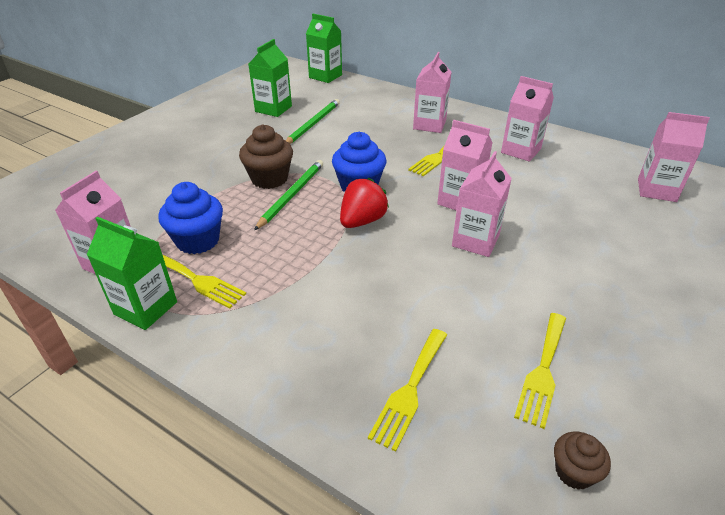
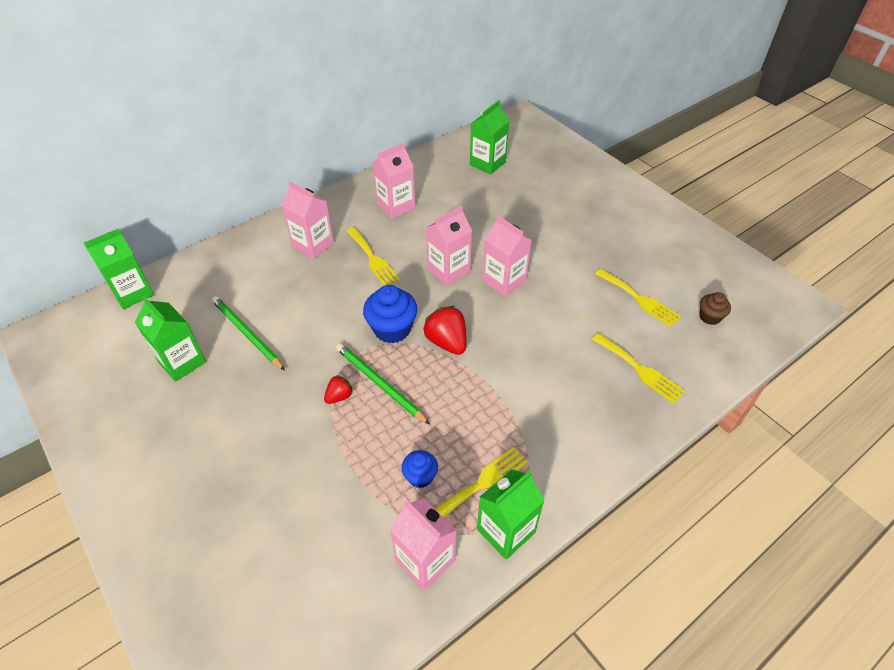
camera: 70 degrees left, 10 degrees up
blue cupcake [159,182,223,254] -> blue cupcake [401,450,438,488], size x0.58
brown cupcake [239,124,293,189] -> red strawberry [324,375,353,404]
pink carton [638,112,710,202] -> green carton [470,100,509,175]

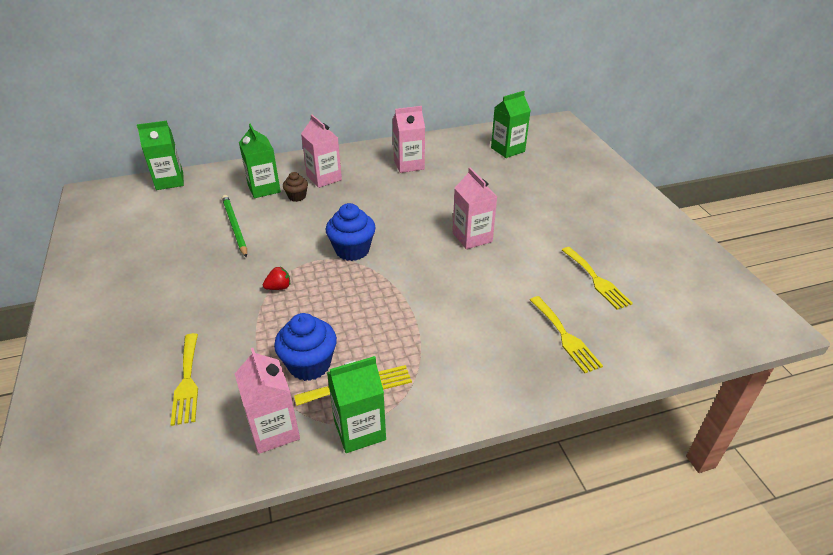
camera: 20 degrees right, 10 degrees down
green carton [135,296,206,382] -> green carton moved to [239,124,281,198]
green pencil [336,344,430,424] -> none
yellow fork [347,227,400,286] -> yellow fork moved to [170,333,198,426]
blue cupcake [401,450,438,488] -> blue cupcake [274,313,337,381], size x1.74
red strawberry [423,306,467,355] -> none
pink carton [426,206,472,286] -> none
brown cupcake [699,292,731,325] -> brown cupcake moved to [283,172,308,202]

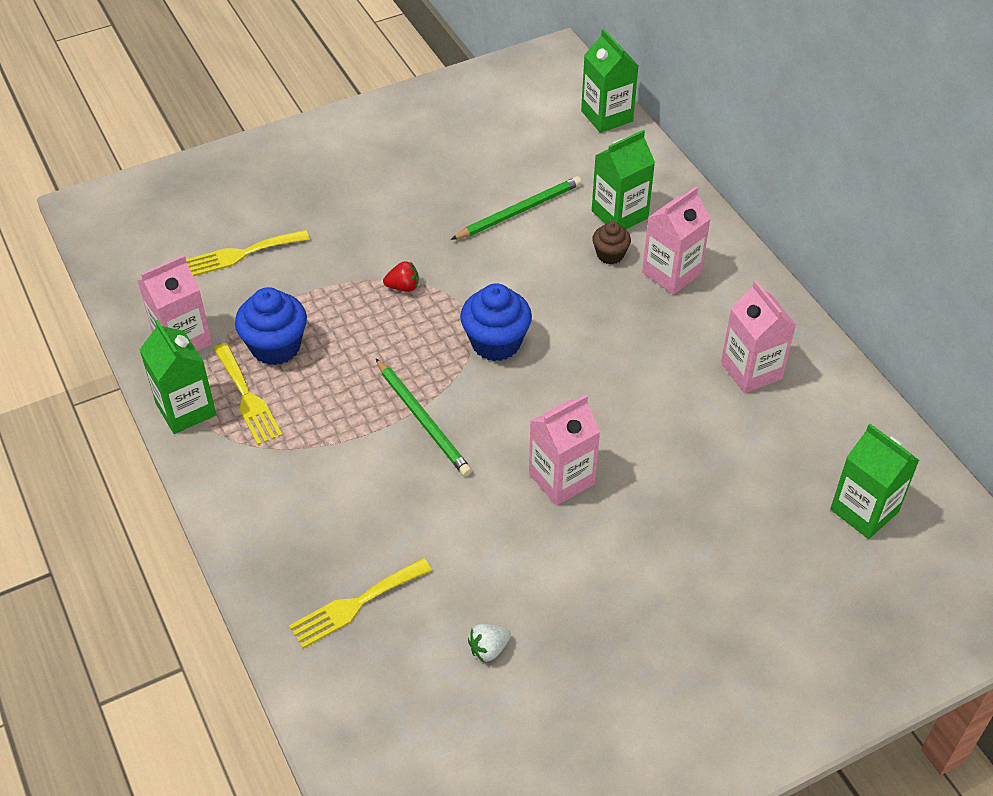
camera: 80 degrees right, 10 degrees up
red strawberry [263,267,290,290] -> red strawberry turned 60 degrees counterclockwise [383,261,419,292]
yellow fork [562,247,633,310] -> white strawberry [468,624,511,662]
none -> green pencil [376,358,472,477]

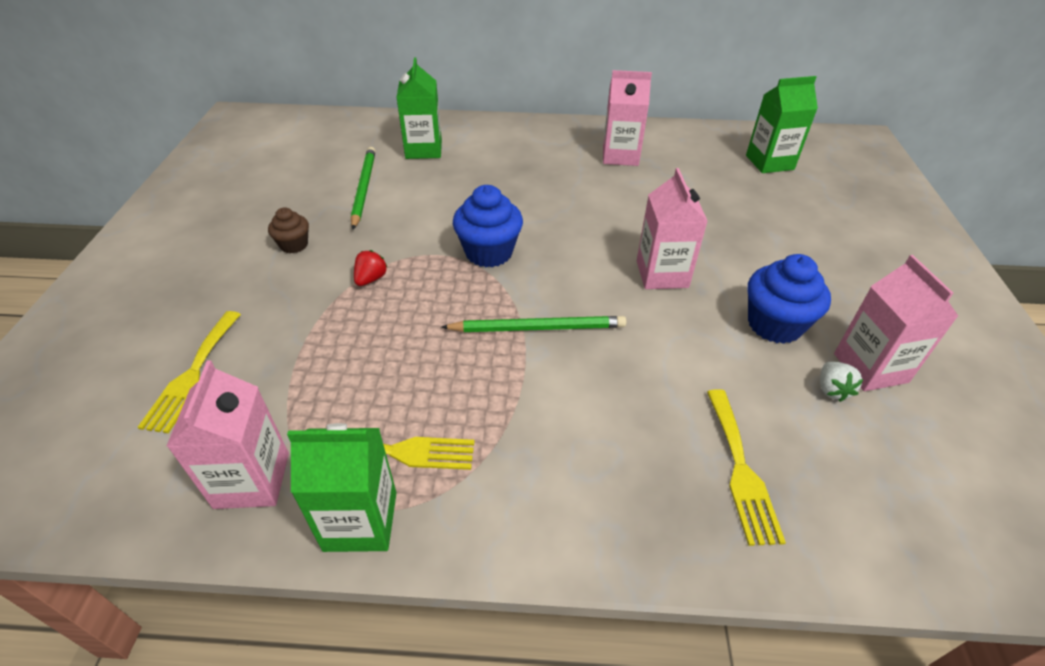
camera: 60 degrees left, 5 degrees down
blue cupcake [235,287,307,365] -> blue cupcake moved to [748,254,831,344]
green carton [581,29,639,133] -> none
brown cupcake [592,221,631,264] -> brown cupcake moved to [268,207,309,253]
pink carton [642,186,711,295] -> pink carton moved to [834,255,958,391]

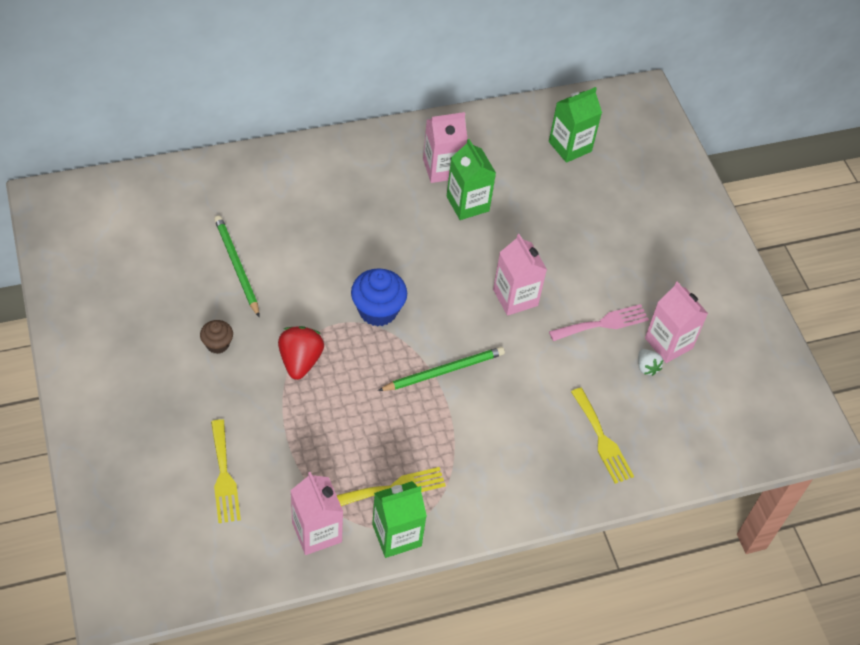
camera: 25 degrees left, 10 degrees up
red strawberry [354,250,388,286] -> red strawberry [278,326,324,380], size x1.77
green carton [396,58,442,159] -> green carton moved to [447,139,496,220]
blue cupcake [748,254,831,344] -> pink fork [549,304,649,341]

